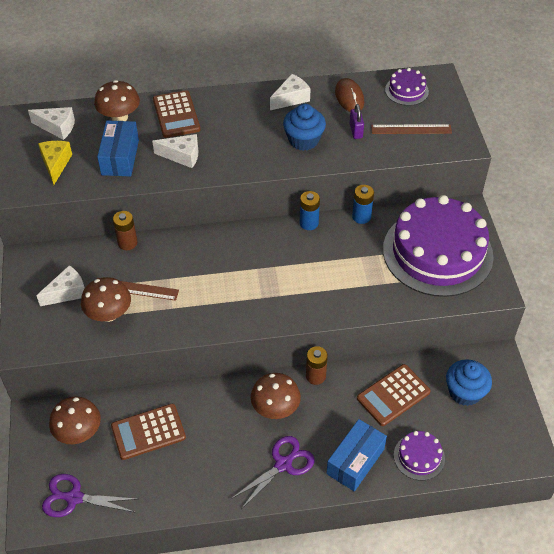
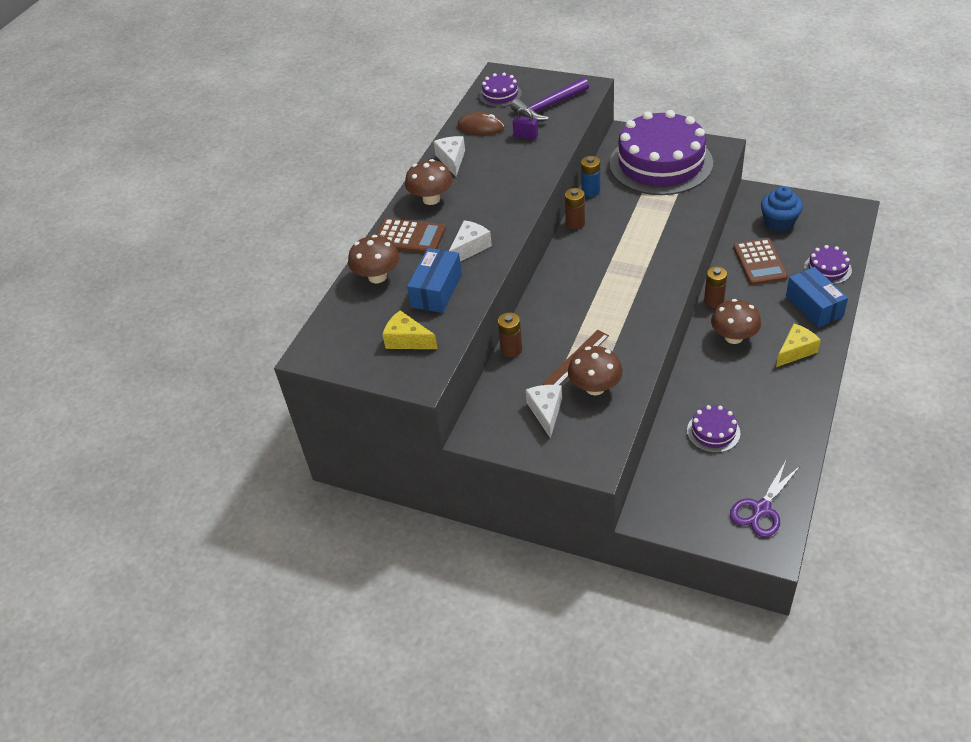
camera: 55 degrees left, 5 degrees down
white cheese [28,107,75,140] -> none
brown mushroom [49,397,101,444] -> brown mushroom moved to [405,159,453,205]
blue box [97,121,139,176] -> blue box turned 75 degrees clockwise [407,248,462,313]
brown calculator [111,404,186,460] -> purple cake [687,405,740,453]
purple scissors [231,436,315,509] -> yellow cheese [776,323,821,367]
blue cupcake [283,104,326,151] -> none
blue battery [300,191,320,230] -> brown battery [565,188,585,230]
brown ruler [371,124,452,134] -> purple hammer [511,77,589,121]

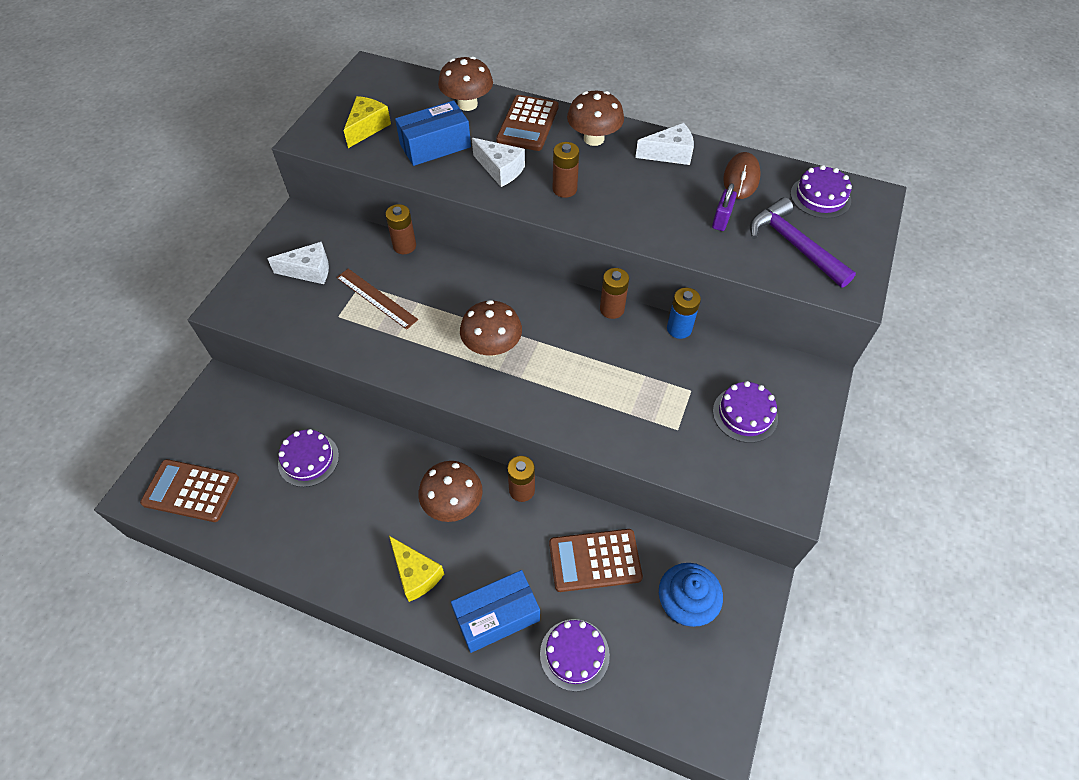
camera: 85 degrees right, 10 degrees up
blue box [407,248,462,313] -> blue box turned 45 degrees counterclockwise [395,100,471,166]
brown mushroom [568,346,623,395] -> brown mushroom moved to [460,300,522,356]
purple cake [609,110,713,195] -> purple cake [713,381,778,443], size x0.43
purple scissors [730,461,801,537] -> brown calculator [140,459,239,522]
none -> brown battery [553,142,579,198]

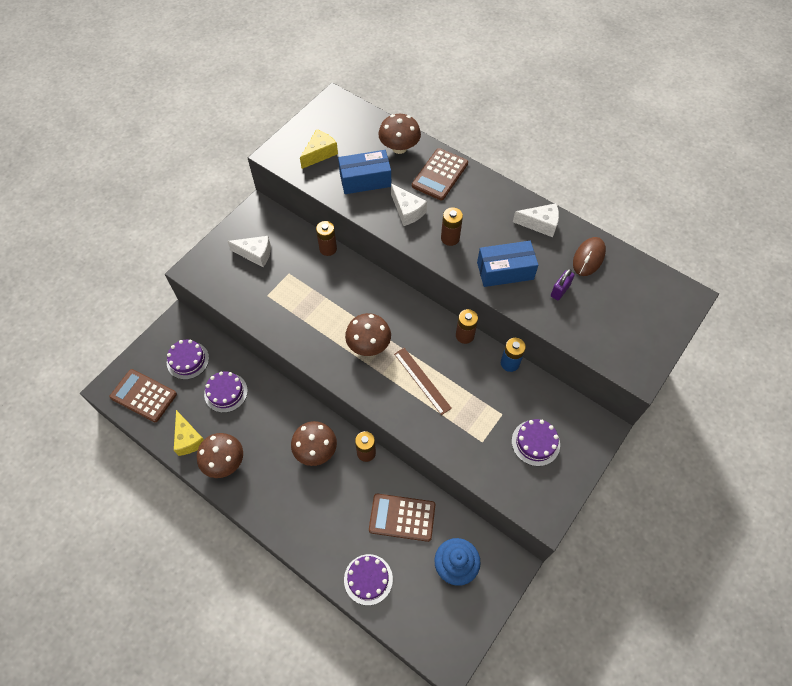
camera: 15 degrees right, 5 degrees up
brown ruler [336,269,418,330] -> brown ruler moved to [394,348,452,415]
yellow cheese [389,536,444,602] -> yellow cheese moved to [174,410,204,456]
blue box [451,570,540,653] -> blue box moved to [477,241,538,287]
brown mushroom [567,91,624,146] -> brown mushroom moved to [197,433,243,478]
purple hammer [750,197,856,288] -> none
purple cake [790,165,852,219] -> purple cake moved to [167,340,209,380]

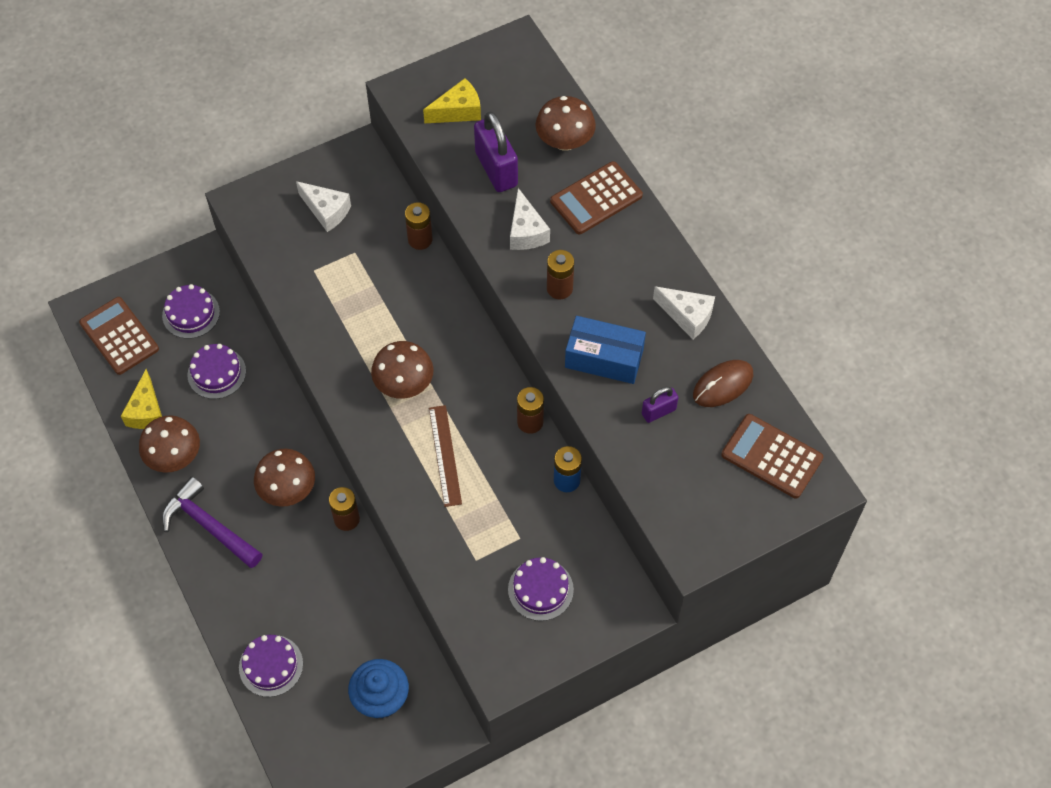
camera: 25 degrees right, 0 degrees up
blue box [338,150,391,194] -> purple padlock [474,111,518,192]
brown calculator [369,493,435,542] -> brown calculator moved to [721,414,823,499]
none -> purple hammer [162,477,263,568]

